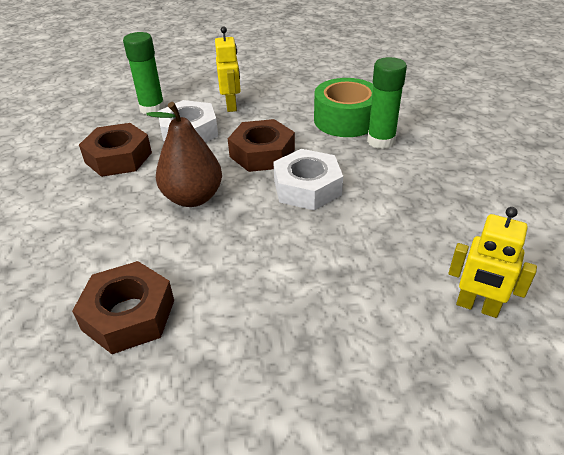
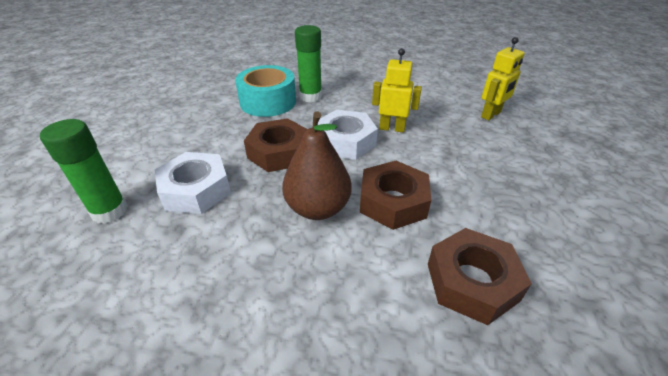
camera: 70 degrees left, 0 degrees up
brown nut [79,123,152,177] -> brown nut moved to [360,161,431,230]
yellow robot [215,27,241,112] -> yellow robot moved to [372,48,422,132]
green tape [314,78,373,137] -> turquoise tape [235,65,296,117]

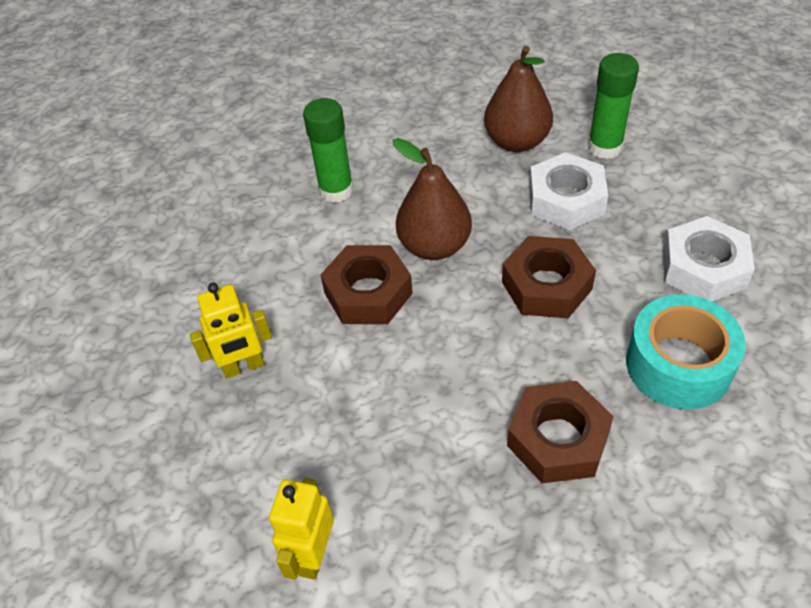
camera: 150 degrees right, 10 degrees up
green glue stick [295,25,322,102] -> green glue stick moved to [303,98,353,203]
white nut [318,110,378,160] -> white nut moved to [663,216,755,301]
yellow robot [372,48,422,132] -> yellow robot moved to [190,283,272,378]
brown nut [428,228,532,325] -> brown nut moved to [507,381,614,483]
none -> brown pear [484,46,553,152]

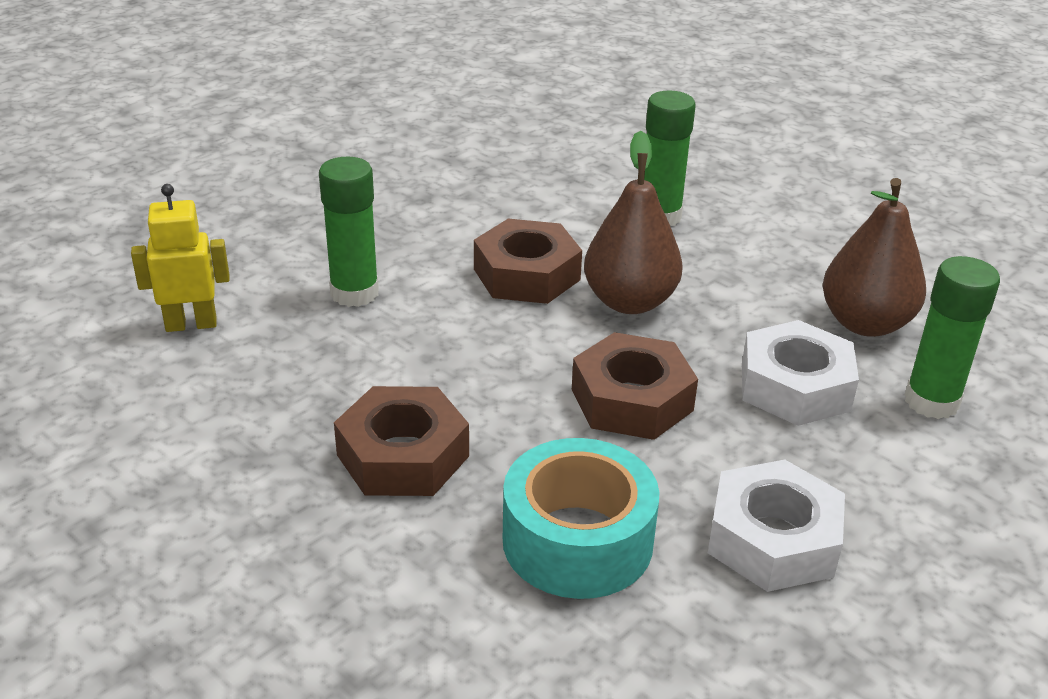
camera: 60 degrees right, 15 degrees down
yellow robot [190,283,272,378] -> none
none -> green glue stick [319,157,379,307]

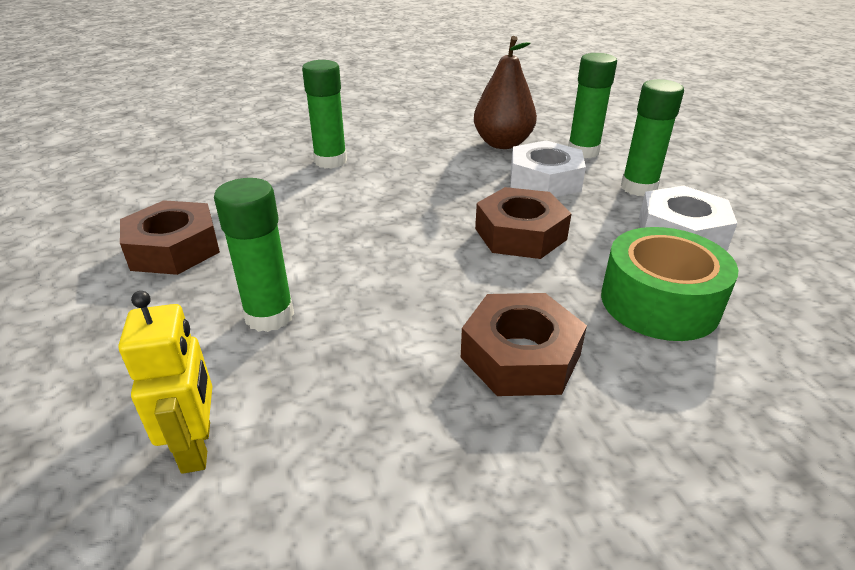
camera: 60 degrees left, 0 degrees up
yellow robot [131,184,230,332] -> yellow robot turned 150 degrees clockwise [119,291,212,474]
brown nut [474,219,582,304] -> brown nut moved to [120,200,220,275]
turquoise tape [503,438,660,599] -> green tape [601,227,738,341]
brown pear [584,131,683,314] -> none
none -> green glue stick [621,79,684,196]

